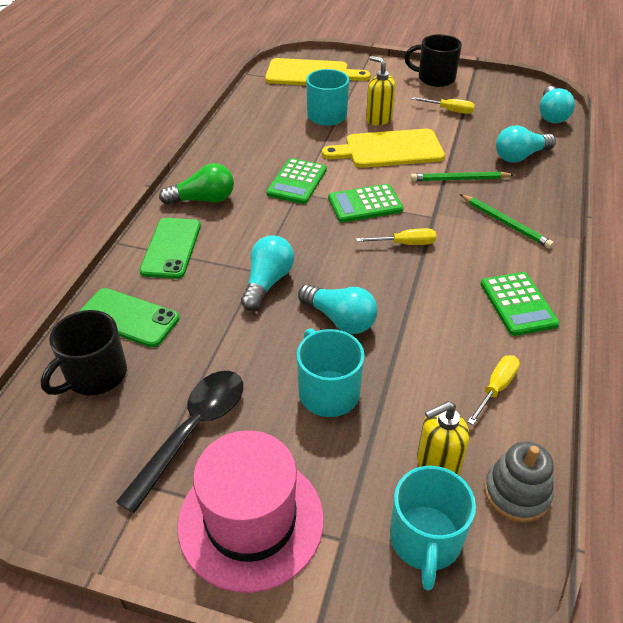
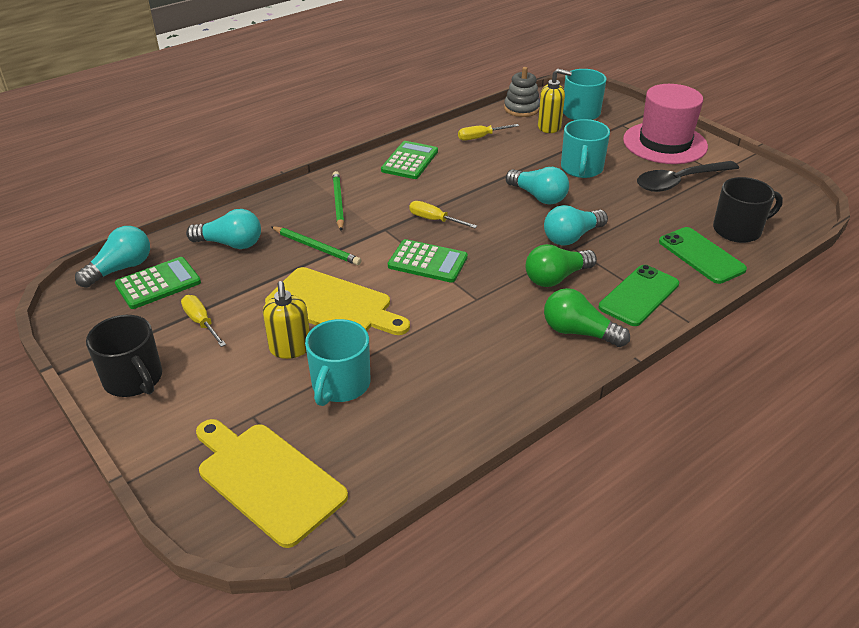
camera: 145 degrees left, 5 degrees down
green calculator [266,158,327,204] -> green calculator moved to [115,257,201,309]
turquoise light bulb [298,284,377,334] -> turquoise light bulb turned 150 degrees clockwise [506,167,569,205]
none -> green light bulb [526,244,597,287]

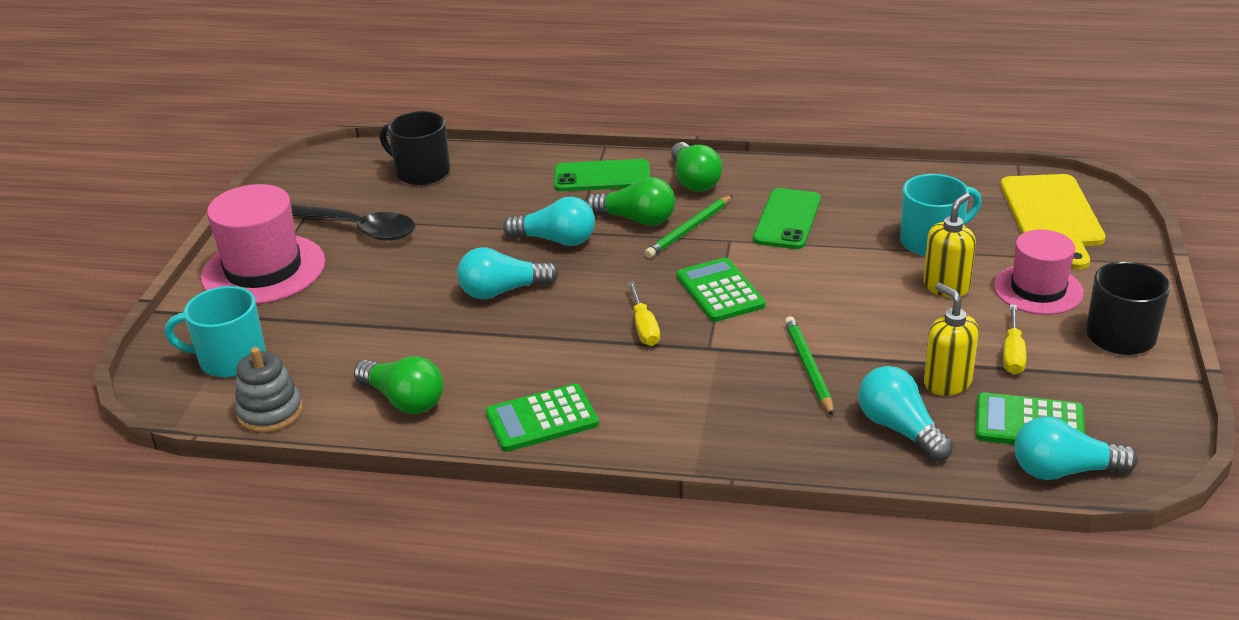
camera: 130 degrees left, 5 degrees down
yellow cutting board [265,267,410,335] -> none
green pencil [332,171,344,231] -> green pencil moved to [645,195,733,258]
yellow screwdriver [458,124,519,141] -> green light bulb [354,356,444,414]
turquoise light bulb [506,167,569,205] -> turquoise light bulb turned 105 degrees counterclockwise [457,247,559,299]
yellow soap dispenser [538,69,572,133] -> yellow soap dispenser moved to [924,283,979,396]
turquoise mug [561,119,610,178] -> none
green phone [659,227,747,284] -> green phone moved to [753,188,821,249]
none -> pink hat [994,229,1084,315]

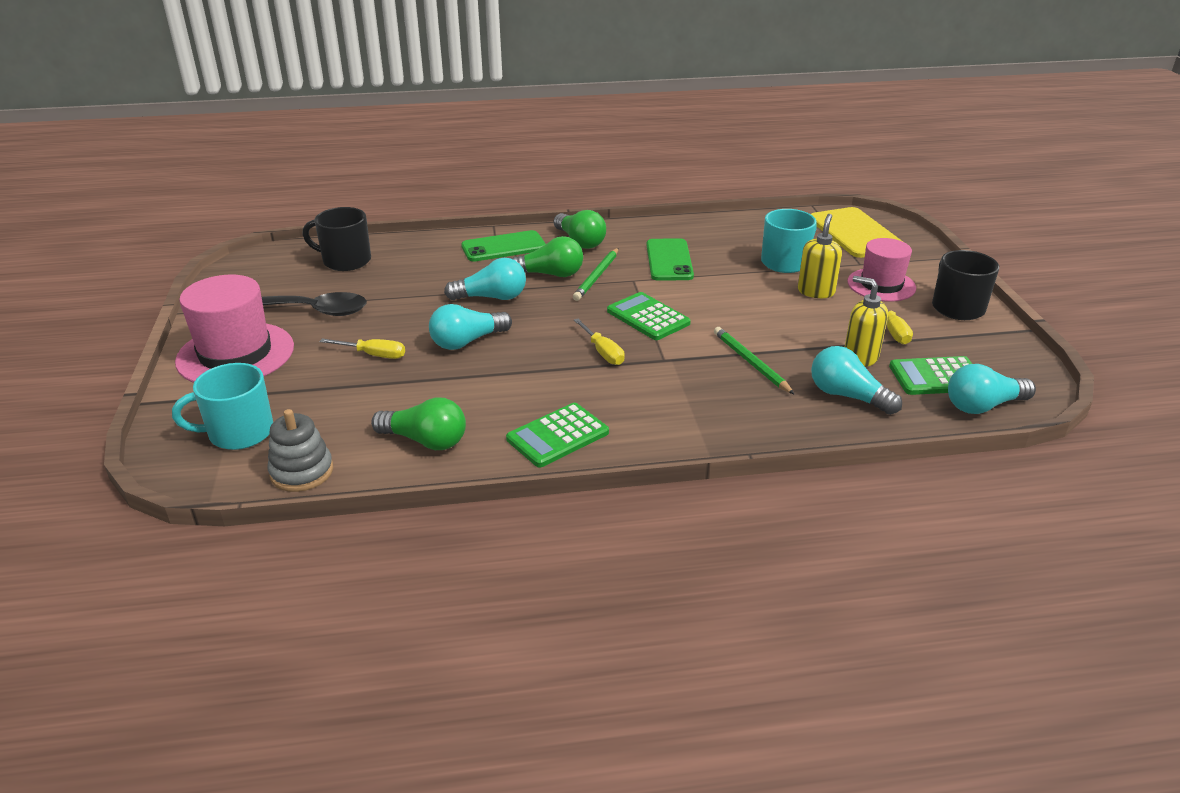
camera: 20 degrees left, 0 degrees up
none -> yellow screwdriver [320,338,405,359]

